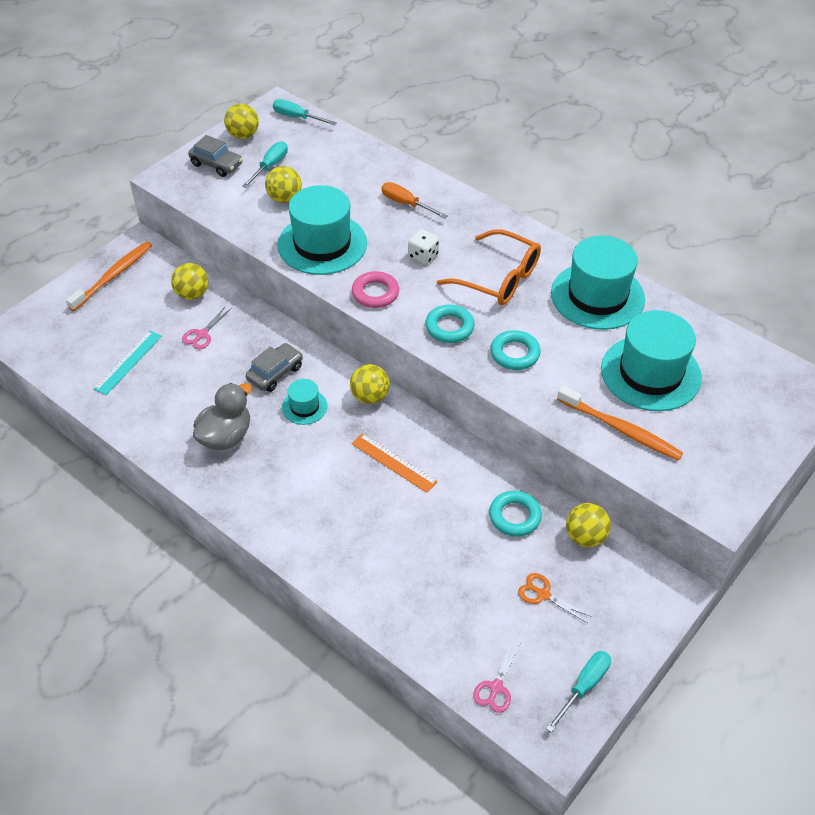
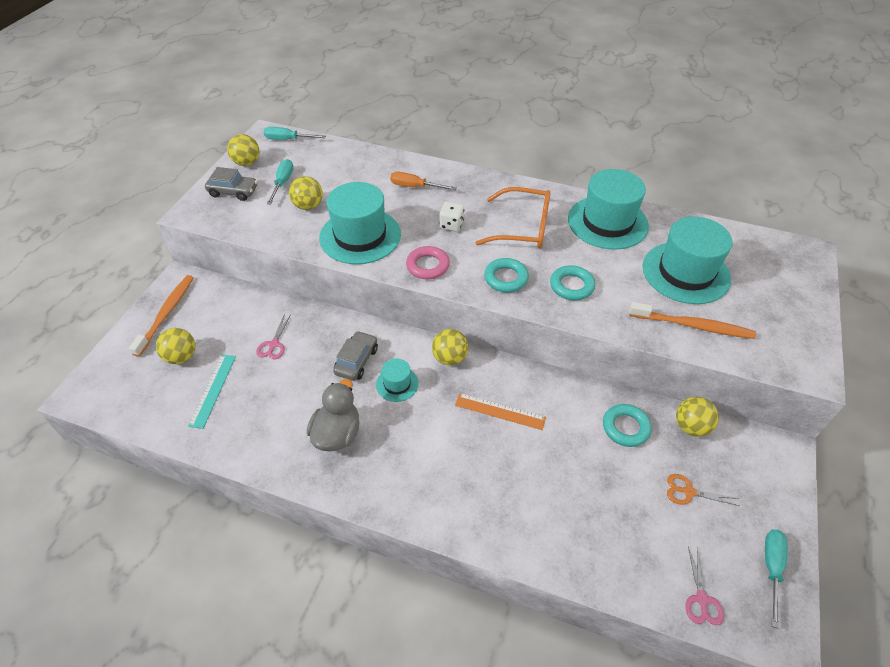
camera: 20 degrees left, 0 degrees up
yellow ball [171,263,208,300] -> yellow ball moved to [156,328,195,364]

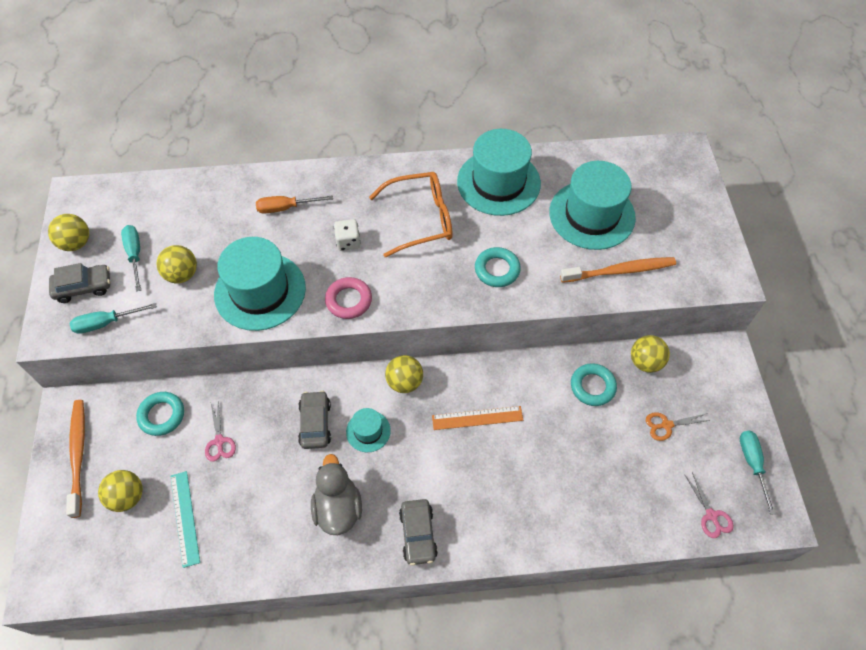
camera: 25 degrees left, 10 degrees up
turquoise screwdriver [264,127,326,140] -> turquoise screwdriver moved to [70,303,157,334]
turquoise ring [484,258,529,292] -> turquoise ring moved to [136,392,184,436]
none -> grey car [399,499,438,566]

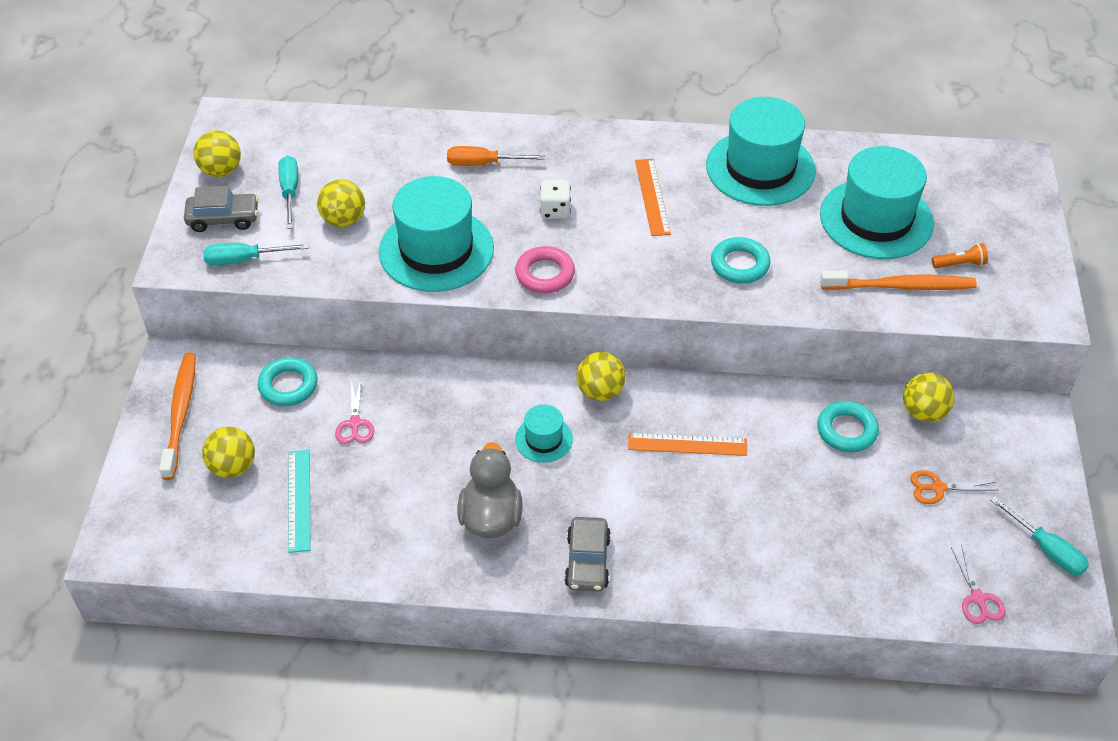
camera: 10 degrees right, 10 degrees down
grey car [298,390,331,449] -> none
orange glasses [369,172,453,257] -> orange ruler [635,159,671,236]
turquoise screwdriver [740,431,776,515] -> turquoise screwdriver turned 135 degrees clockwise [990,496,1089,575]
none -> orange flashlight [932,243,988,268]

